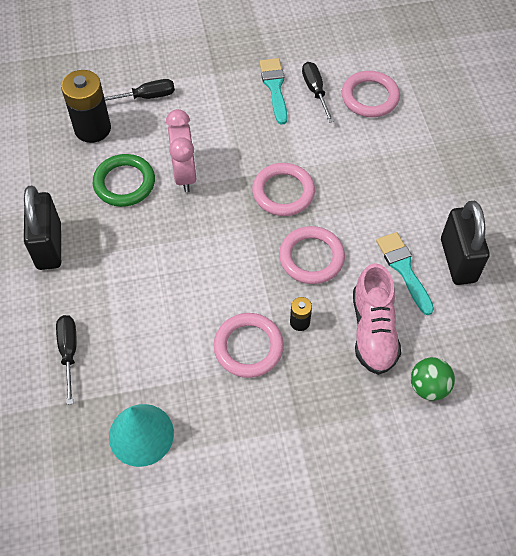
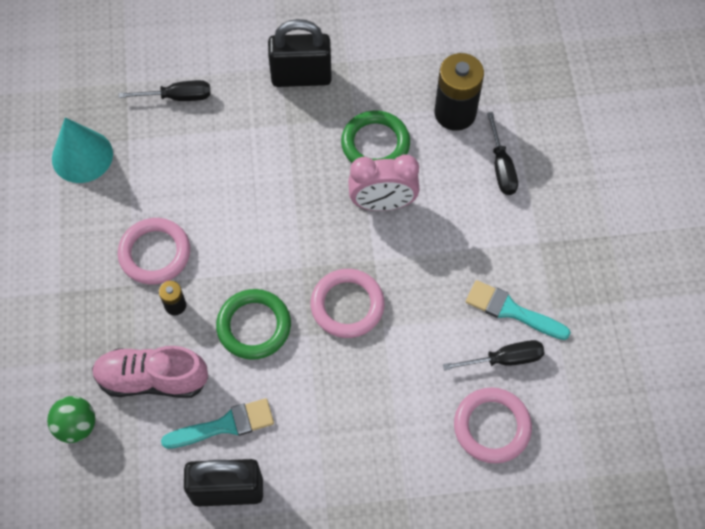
camera: 95 degrees right, 5 degrees up
turquoise brush [259,58,287,125] -> turquoise brush turned 150 degrees counterclockwise [466,280,571,340]
pink ring [279,226,345,284] -> green ring [216,289,291,360]

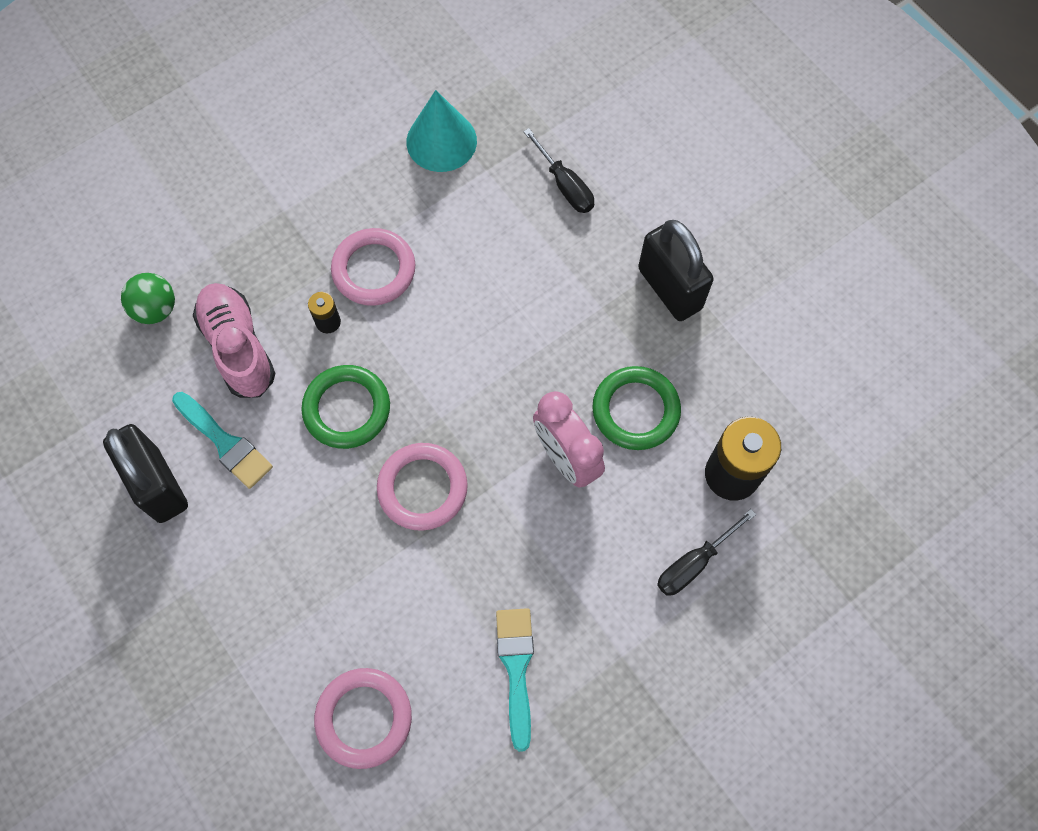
camera: 60 degrees right, 5 degrees up
black screwdriver [443,340,545,370] -> none

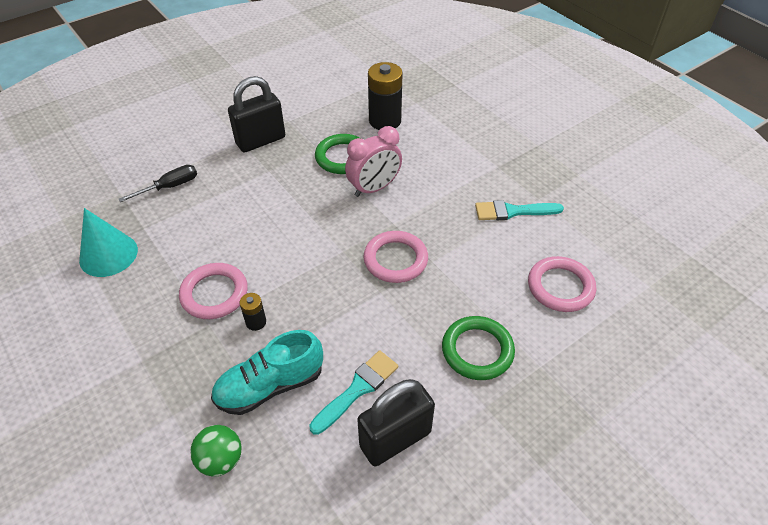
camera: 90 degrees left, 20 degrees down
pink shoe [193,283,276,398] -> turquoise shoe [211,330,323,415]
green ring [301,365,390,449] -> green ring moved to [442,316,515,380]
black screwdriver [657,509,756,596] -> none

